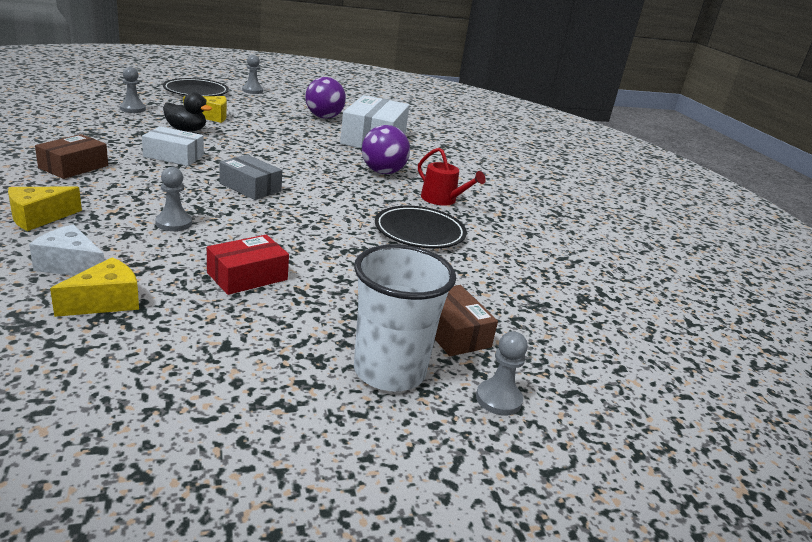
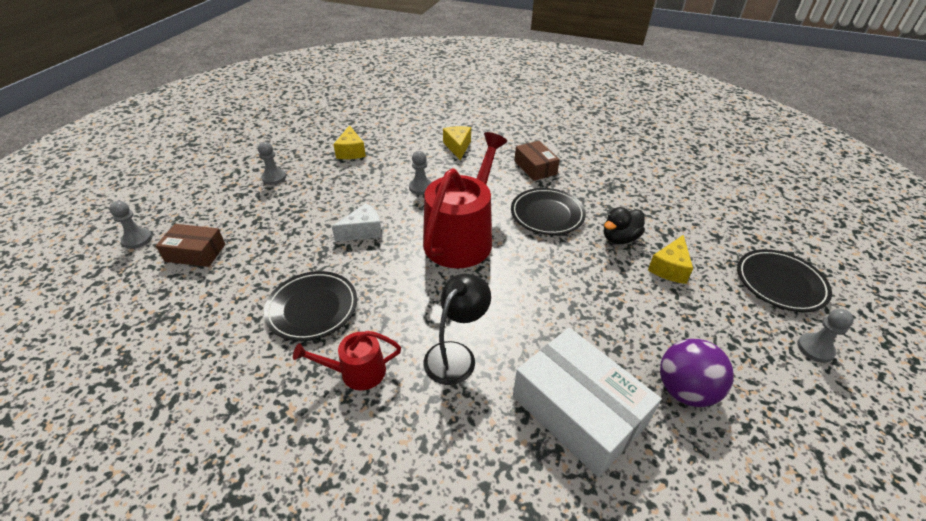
camera: 130 degrees right, 15 degrees up
white cheese [29,225,104,276] -> white cheese moved to [332,203,382,242]
grey pawn [120,67,146,113] -> grey pawn moved to [258,142,286,185]
white box [142,126,204,166] -> black plate [511,188,586,235]
red box [207,234,289,295] -> none
grey box [219,155,282,200] -> red watering can [423,132,507,268]
white cup [354,244,456,391] -> none
purple ball [362,125,410,174] -> black lamp [423,274,491,385]

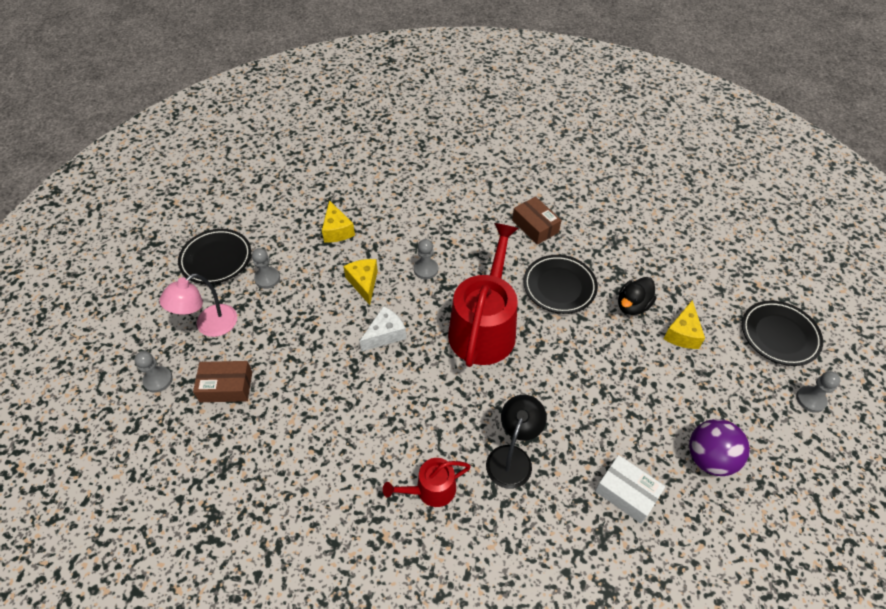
camera: 10 degrees left, 10 degrees up
black plate [264,271,357,341] -> black plate moved to [178,229,251,284]
yellow cheese [443,126,471,160] -> yellow cheese moved to [343,259,378,305]
white box [513,328,662,477] -> white box [595,455,665,524], size x0.57
none -> pink lamp [159,273,237,337]

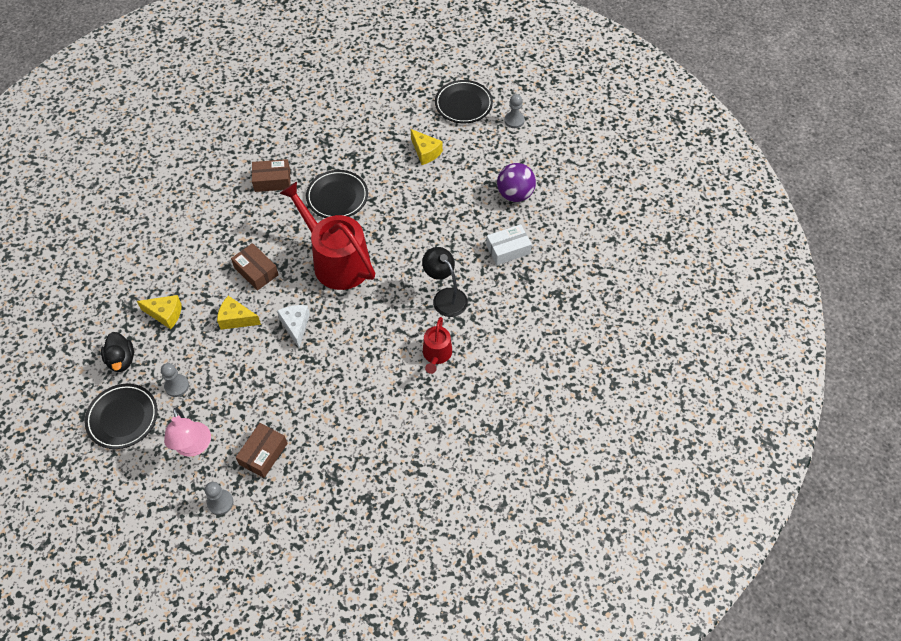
camera: 60 degrees left, 5 degrees up
grey pawn [414,239,438,279] -> brown box [231,243,279,291]
black duck [618,277,656,315] -> black duck moved to [101,332,134,372]

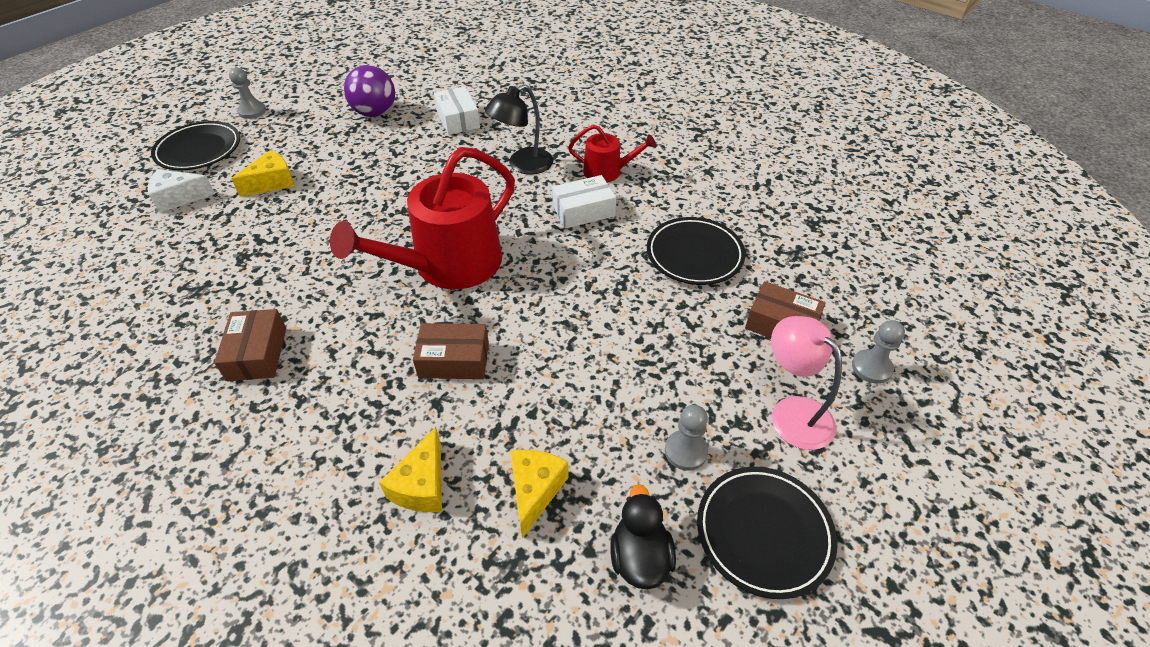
camera: 90 degrees left, 10 degrees down
black duck [101,332,134,372] -> black duck turned 75 degrees counterclockwise [610,484,676,590]
pink lamp [164,408,211,457] -> pink lamp turned 105 degrees counterclockwise [771,316,842,450]
yellow cheese [217,296,261,330] -> yellow cheese moved to [379,427,442,512]
brown box [231,243,279,291] -> brown box turned 45 degrees clockwise [413,323,489,379]
white cheese [277,305,310,348] -> white cheese moved to [148,169,215,213]
black plate [306,170,368,218] -> black plate moved to [647,217,746,285]
none -> white box [552,175,616,228]

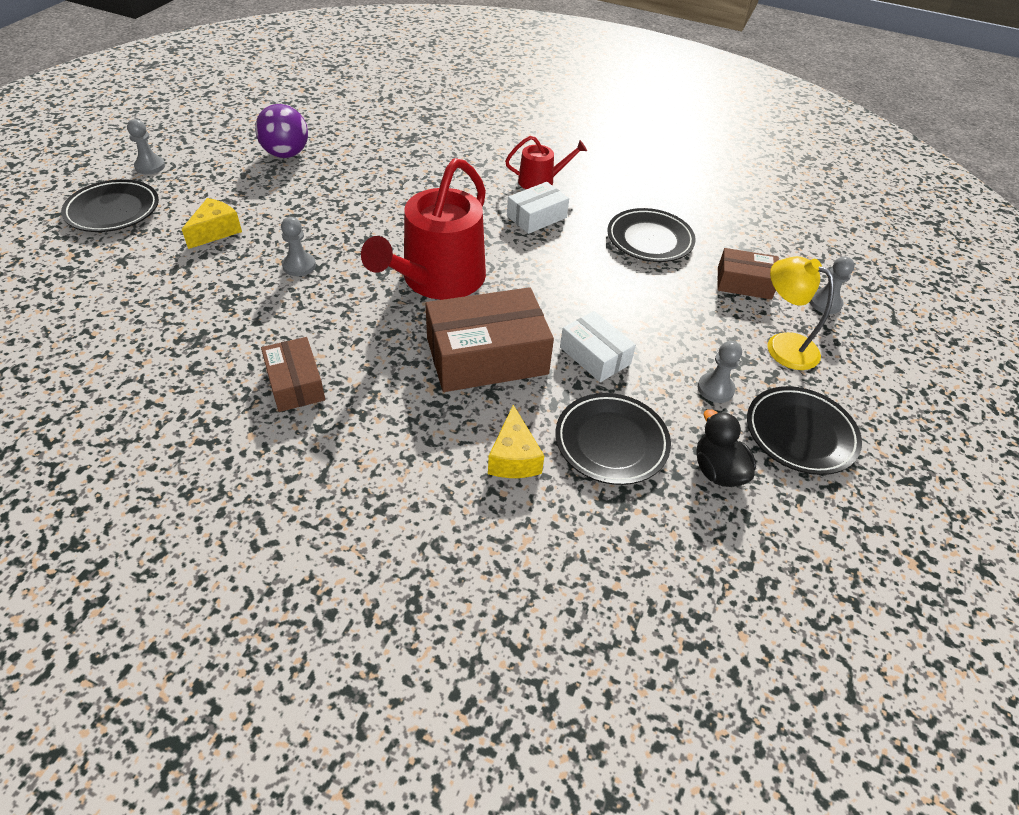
camera: 20 degrees left, 0 degrees up
white cheese [148,169,215,213] -> none
brown box [413,323,489,379] -> brown box [425,287,554,392], size x1.76
white box [434,86,480,135] -> white box moved to [560,311,636,382]
black lamp [485,84,553,174] -> none
yellow cheese [510,450,569,538] -> black plate [555,393,671,485]
pink lamp [771,316,842,450] -> yellow lamp [767,256,834,370]
none -> grey pawn [281,217,316,276]

